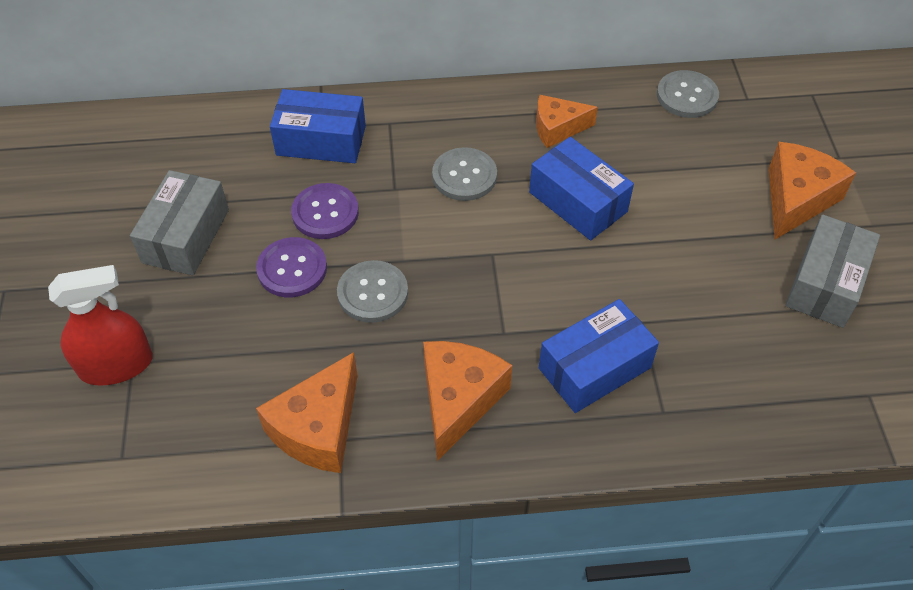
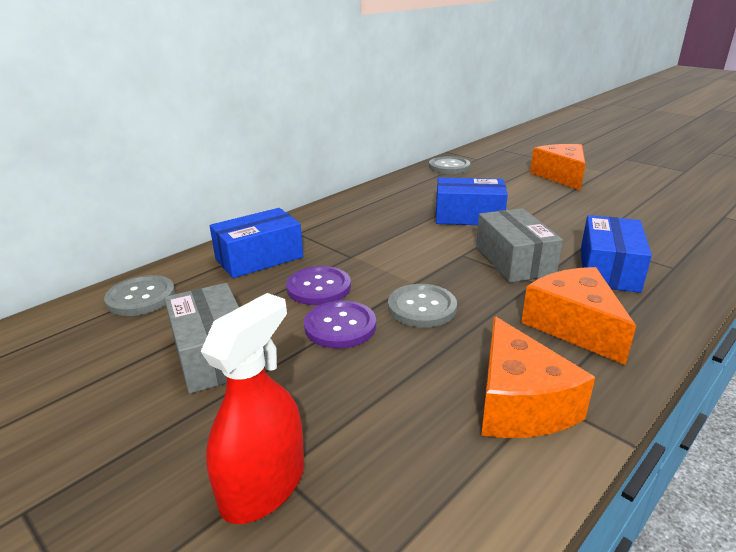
camera: 40 degrees left, 25 degrees down
grey button [432,147,497,201] -> grey button moved to [104,275,175,316]
orange cheese [536,95,598,148] -> none
grey box [785,215,880,328] -> grey box moved to [476,208,563,282]

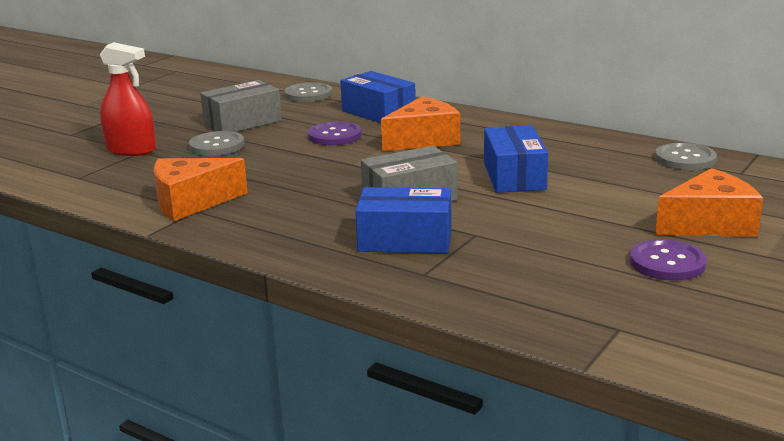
camera: 80 degrees right, 5 degrees down
purple button [304,300,376,349] -> purple button moved to [630,239,707,281]
grey button [388,284,457,328] -> grey button moved to [189,131,244,156]
orange cheese [521,267,636,365] -> orange cheese moved to [381,97,460,151]

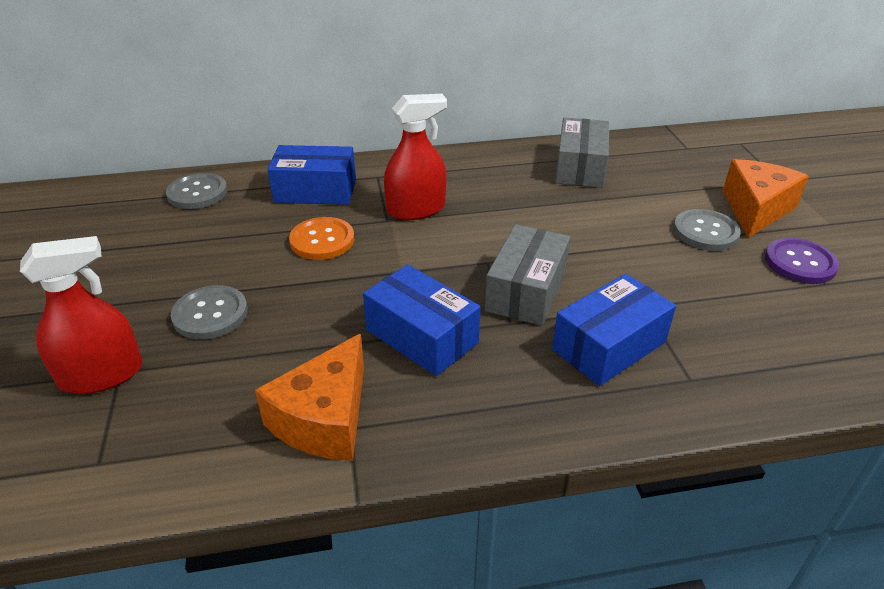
camera: 45 degrees left, 15 degrees up
grey box [200,80,282,132] -> grey box moved to [555,117,609,188]
purple button [308,121,362,145] -> orange button [289,217,354,260]
orange cheese [381,97,460,151] -> red spray bottle [384,94,447,220]
blue box [484,125,548,193] -> blue box moved to [363,264,480,376]
grey button [655,143,717,170] -> grey button moved to [673,209,741,251]

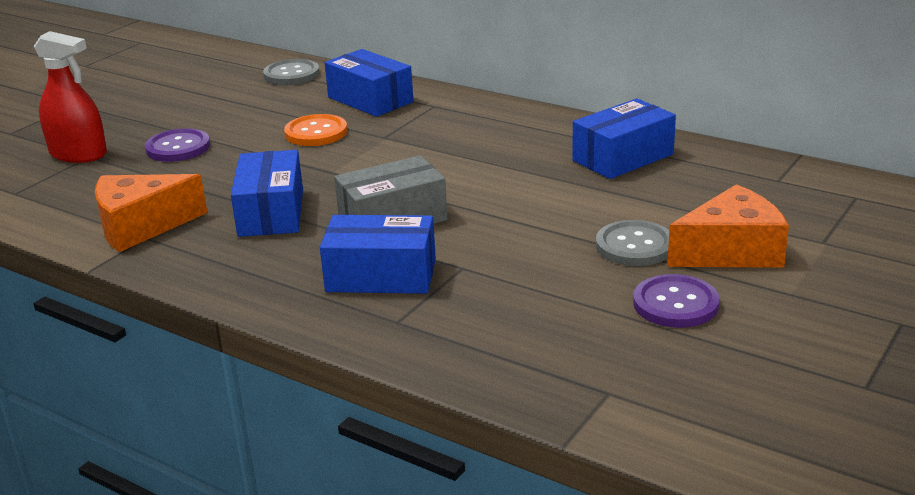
camera: 45 degrees right, 10 degrees down
grey button [171,285,248,340] -> purple button [145,128,210,162]
red spray bottle [384,94,447,220] -> none
grey box [555,117,609,188] -> blue box [572,98,676,179]

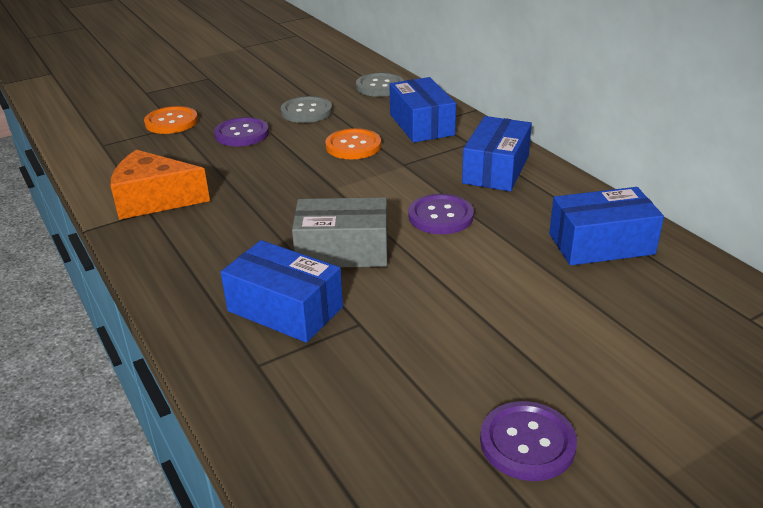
camera: 25 degrees right, 5 degrees up
red spray bottle [34,31,107,163] -> orange button [144,106,198,134]
blue box [231,150,303,237] -> blue box moved to [462,116,532,191]
grey button [596,220,669,266] -> grey button moved to [281,96,332,123]
orange cheese [667,184,789,268] -> none
none -> purple button [408,194,474,234]

